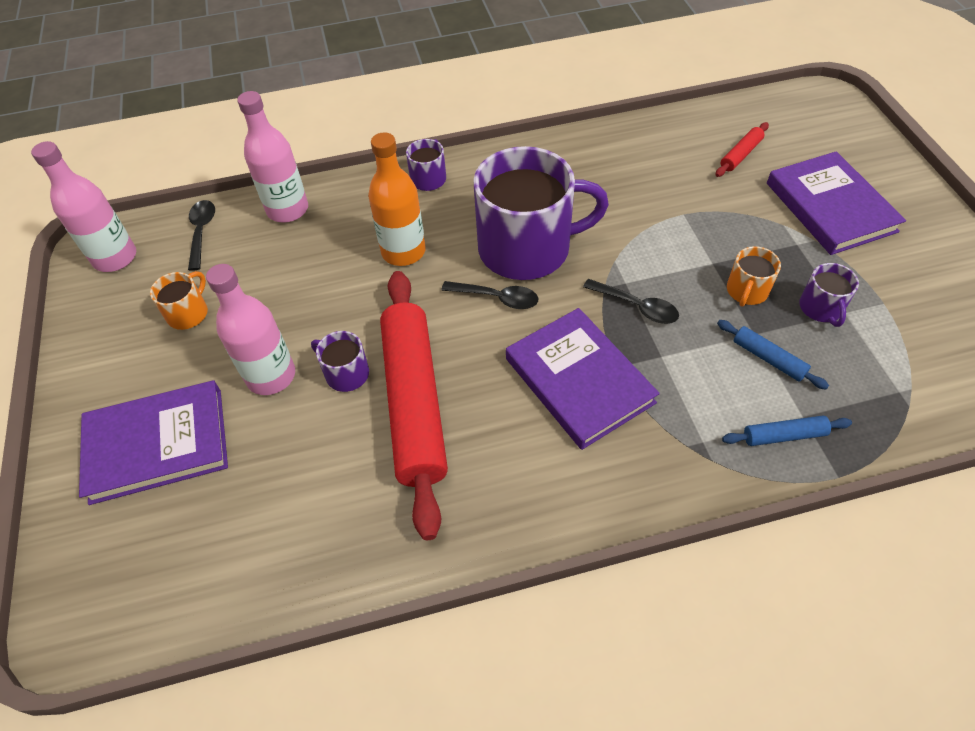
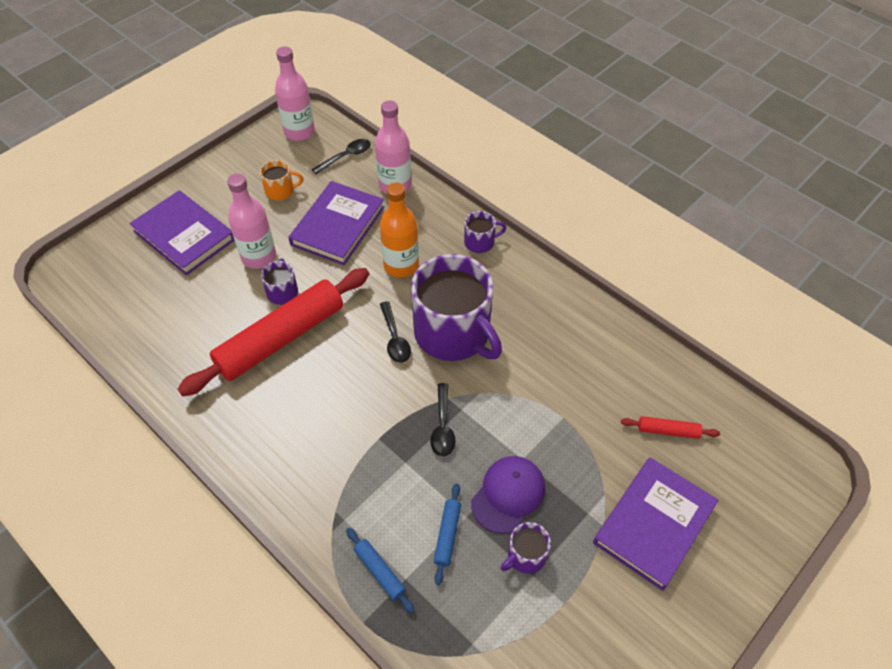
camera: 55 degrees right, 0 degrees up
purple book [506,308,660,450] -> purple book moved to [288,181,384,265]
orange mug [727,246,781,307] -> purple cap [471,456,545,534]

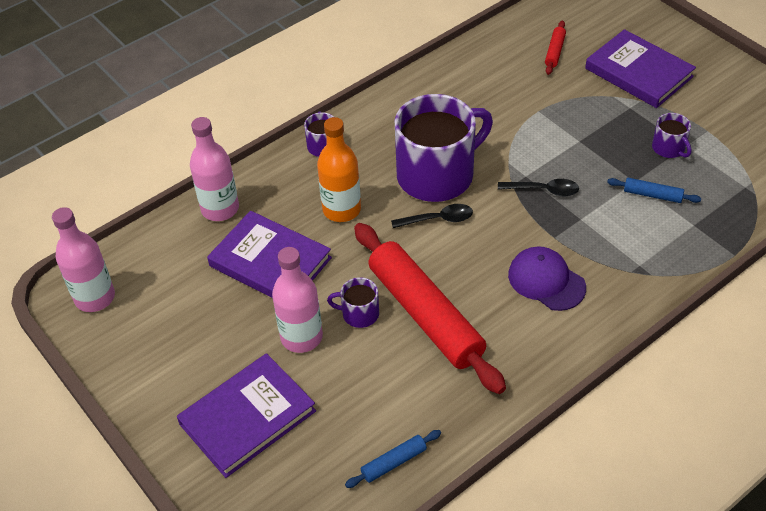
camera: 80 degrees left, 5 degrees down
orange mug [260,160,303,200] -> none
black spoon [312,139,371,174] -> none
blue rolling pin [346,528,415,613] -> blue rolling pin moved to [345,430,441,488]
purple cap [471,456,545,534] -> purple cap moved to [508,246,586,311]

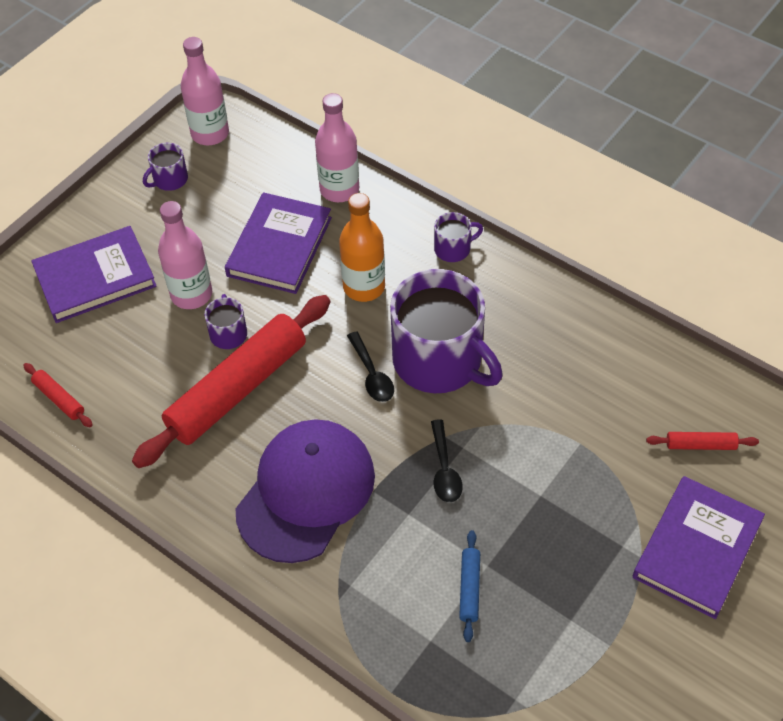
camera: 75 degrees right, 5 degrees up
purple book [177,353,316,478] -> purple book turned 60 degrees counterclockwise [31,226,157,323]
blue rolling pin [345,430,441,488] -> red rolling pin [23,363,93,427]
purple cap [508,246,586,311] -> purple cap [236,419,375,563], size x1.70
purple mug [652,113,692,158] -> purple mug moved to [143,143,188,191]

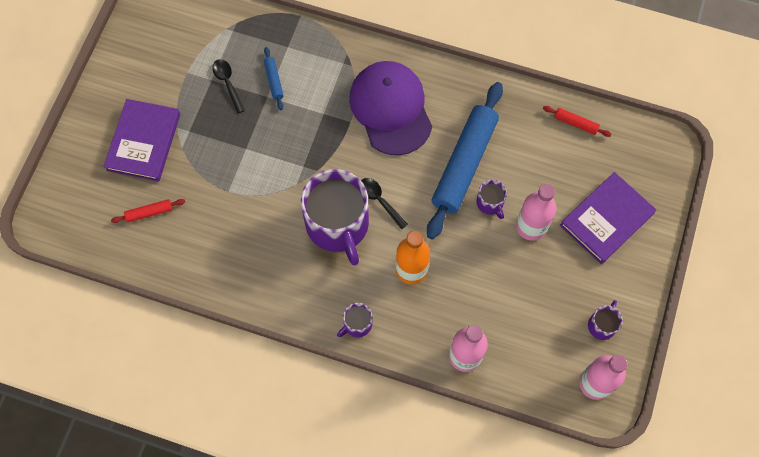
camera: 160 degrees right, 15 degrees up
red rolling pin [132,295,330,468] -> blue rolling pin [427,82,503,239]
purple book [225,192,332,294] -> none
purple cap [236,419,375,563] -> purple cap turned 150 degrees clockwise [349,61,432,155]
purple mug [390,269,503,393] -> purple mug turned 135 degrees counterclockwise [301,169,369,265]
black spoon [431,419,463,502] -> black spoon moved to [212,59,245,113]

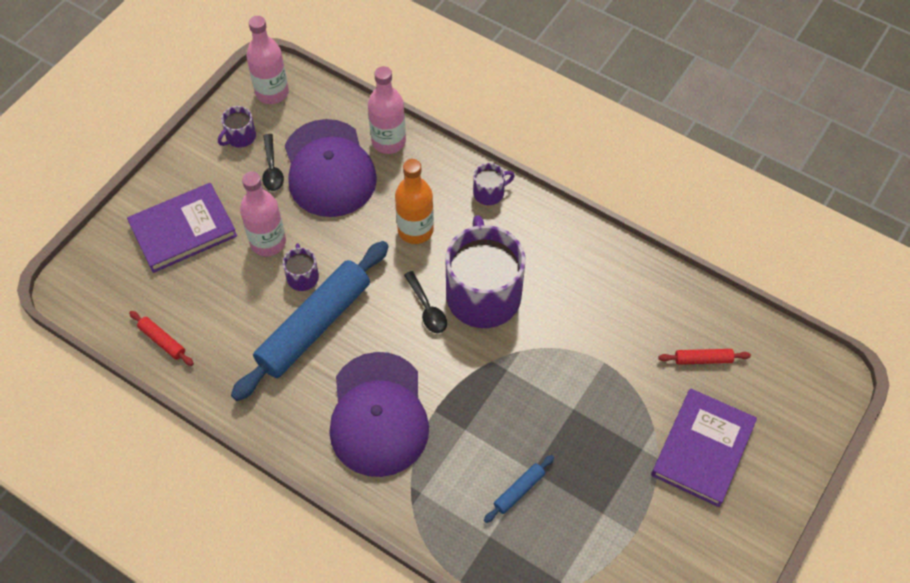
camera: 165 degrees left, 10 degrees down
black spoon [212,59,245,113] -> black spoon moved to [262,134,284,191]
blue rolling pin [264,47,284,110] -> blue rolling pin turned 45 degrees clockwise [484,455,554,523]
none -> purple cap [285,119,377,217]

